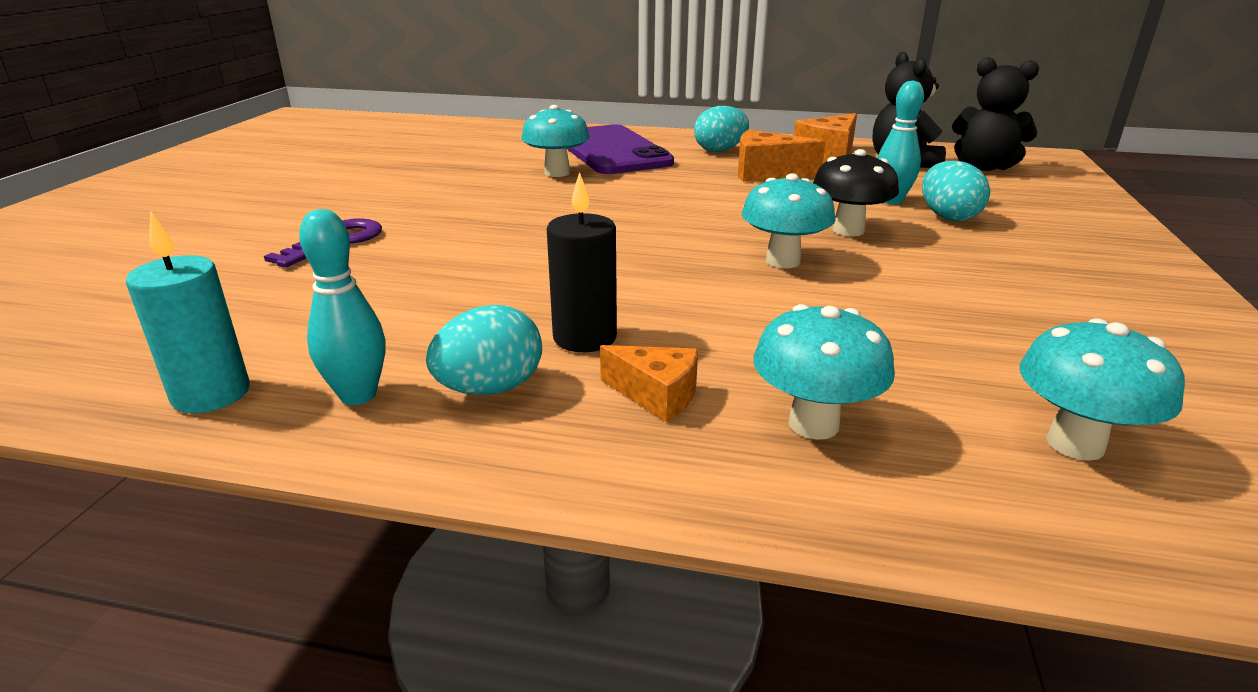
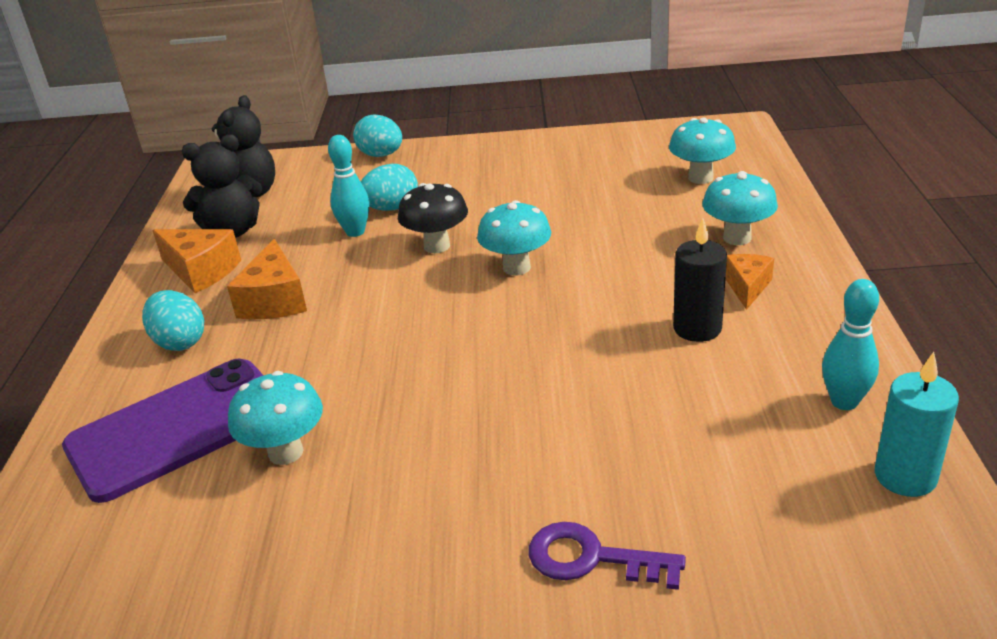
camera: 100 degrees left, 5 degrees up
turquoise egg [426,305,542,395] -> turquoise egg moved to [353,114,402,157]

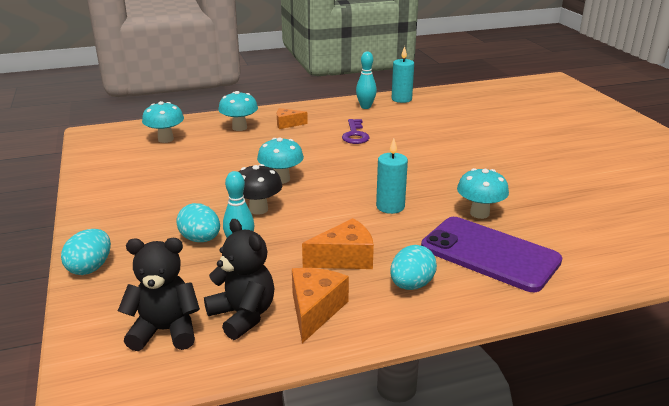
camera: 110 degrees left, 5 degrees down
purple key [529,522,686,590] -> purple key moved to [342,119,370,144]
black candle [673,218,727,342] -> none
none -> turquoise candle [376,138,408,214]

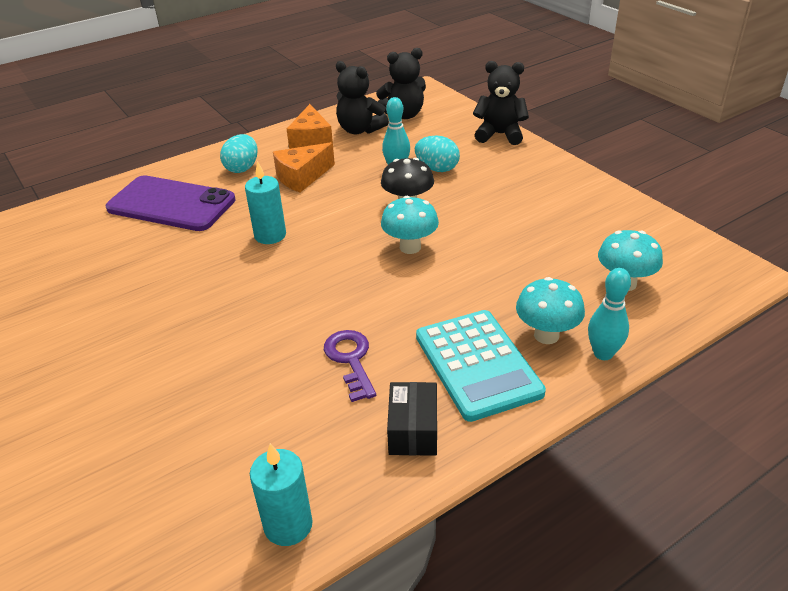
camera: 165 degrees right, 10 degrees up
turquoise egg [61,229,111,275] -> black teddy bear [473,61,529,145]
orange cheese [277,108,308,129] -> turquoise calculator [416,310,546,422]
turquoise bowling pin [356,51,377,109] -> turquoise bowling pin moved to [588,268,631,360]
turquoise mushroom [457,168,509,219] -> none
none -> black box [387,382,437,456]

